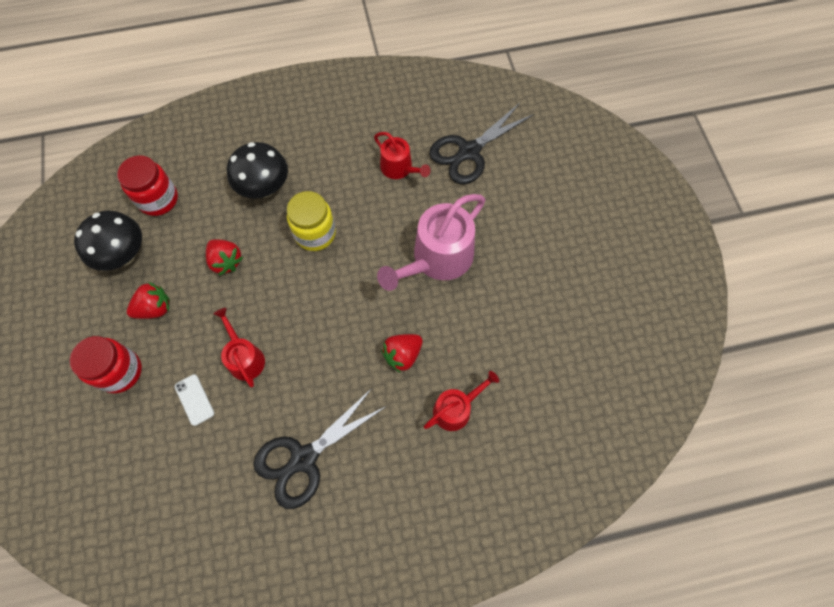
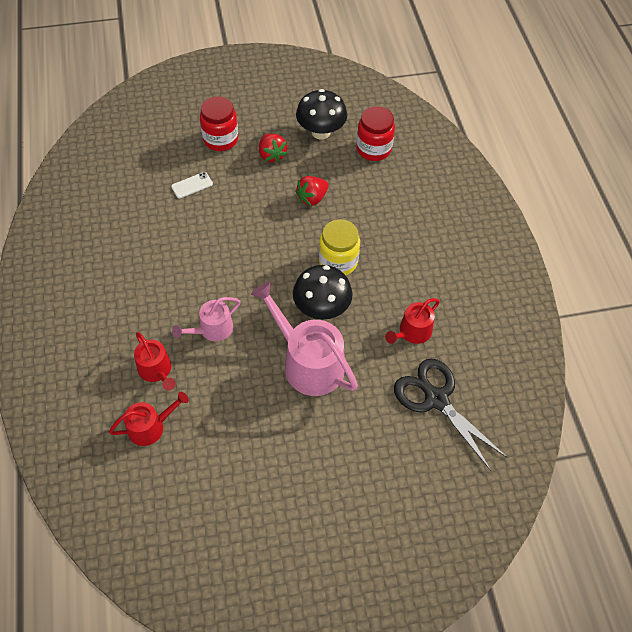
camera: 90 degrees right, 10 degrees down
red watering can [214,308,265,387] -> red watering can moved to [109,392,189,446]
black mushroom [227,142,288,199] -> black mushroom moved to [293,265,352,319]
black scissors [254,388,387,509] -> none
red strawberry [381,334,423,373] -> pink watering can [172,297,241,342]

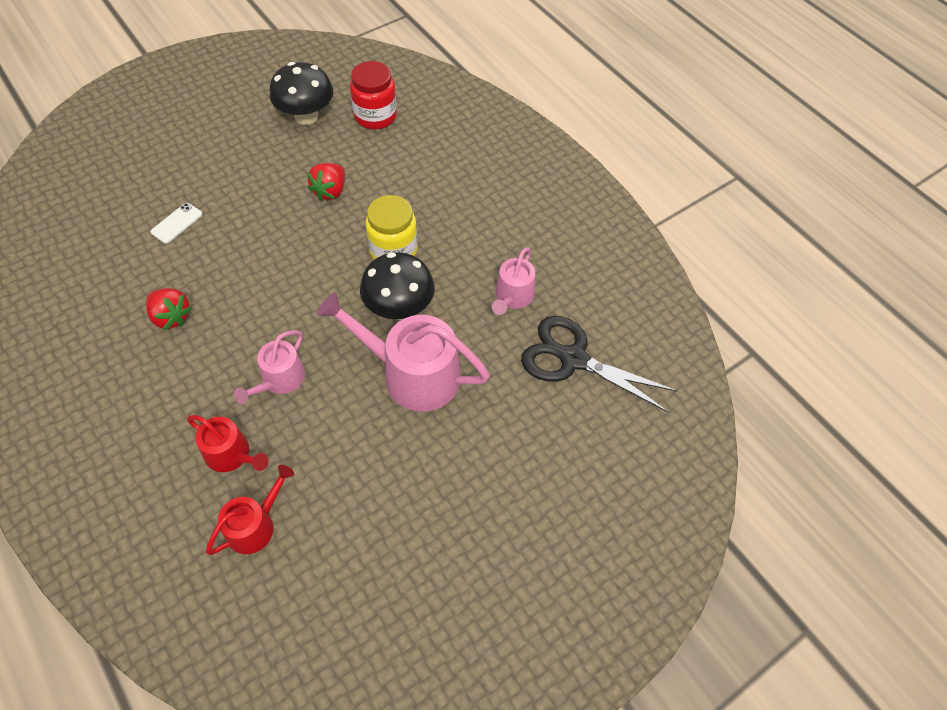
camera: 25 degrees left, 0 degrees up
red jar [200,96,238,151] -> none
red strawberry [259,133,288,163] -> red strawberry moved to [146,288,192,330]
red watering can [385,298,440,344] -> pink watering can [492,247,535,315]

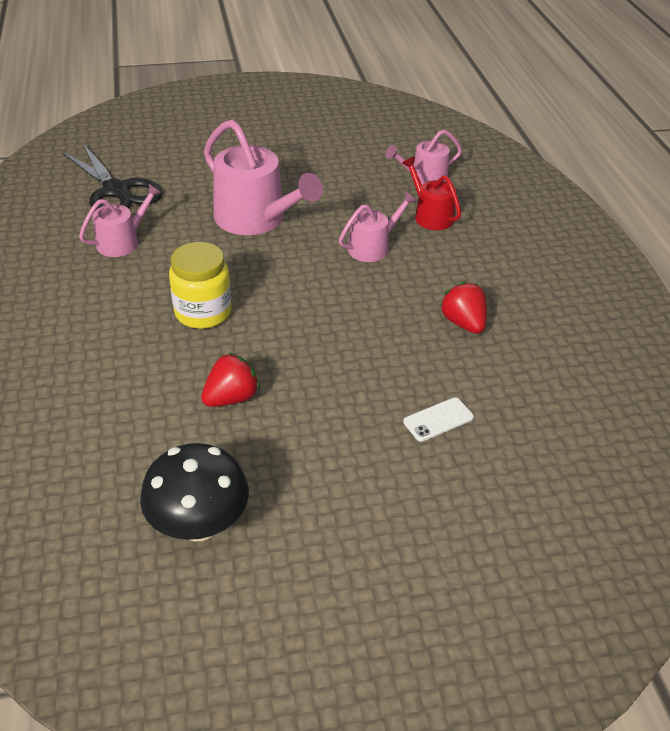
camera: 155 degrees left, 15 degrees down
red watering can [206,465,294,555] -> pink watering can [385,129,462,185]
red jar [350,61,397,130] -> none
black mushroom [360,252,435,320] -> none

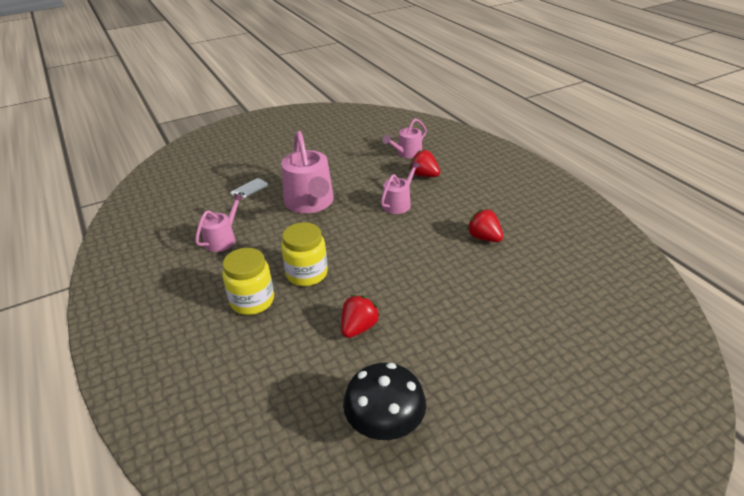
camera: 15 degrees left, 5 degrees down
black scissors [61,144,162,210] -> none
pink watering can [204,120,323,235] -> pink watering can turned 45 degrees clockwise [281,131,334,213]
red watering can [402,157,461,230] -> red strawberry [409,150,440,177]
white phone [403,397,474,442] -> white phone moved to [230,178,268,199]
none -> yellow jar [222,248,274,315]

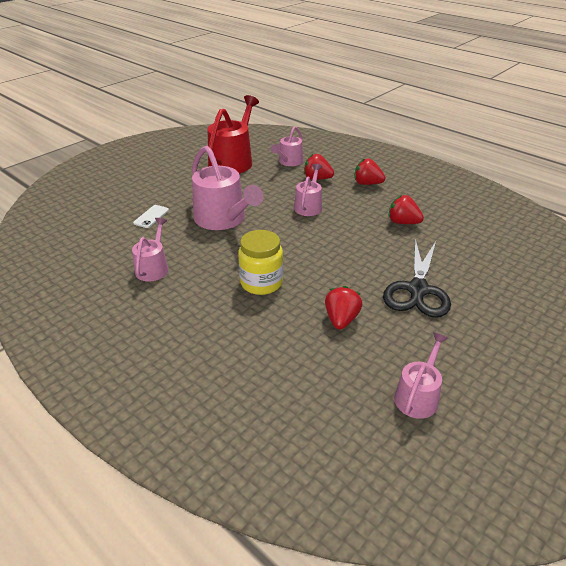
camera: 20 degrees left, 0 degrees up
yellow jar [222,248,274,315] -> none
black mushroom [343,363,426,440] -> pink watering can [394,332,448,419]
none -> red watering can [208,95,259,173]
none -> red strawberry [354,158,386,185]
none -> black scissors [383,239,451,318]

